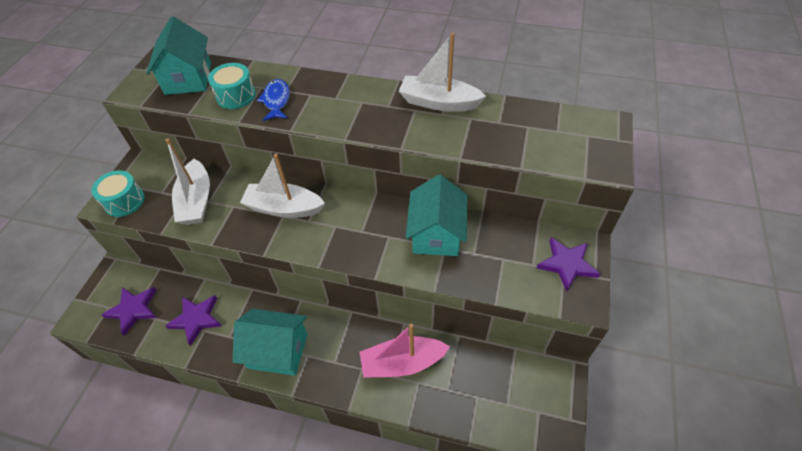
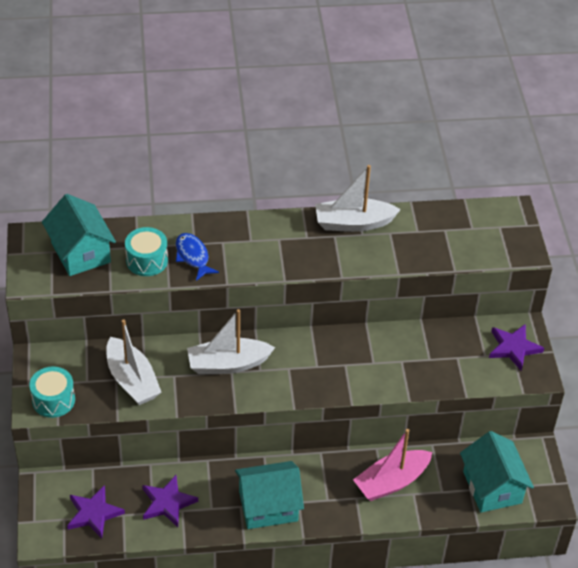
camera: 25 degrees left, 5 degrees down
turquoise house [406,175,468,256] -> turquoise house moved to [460,431,534,513]

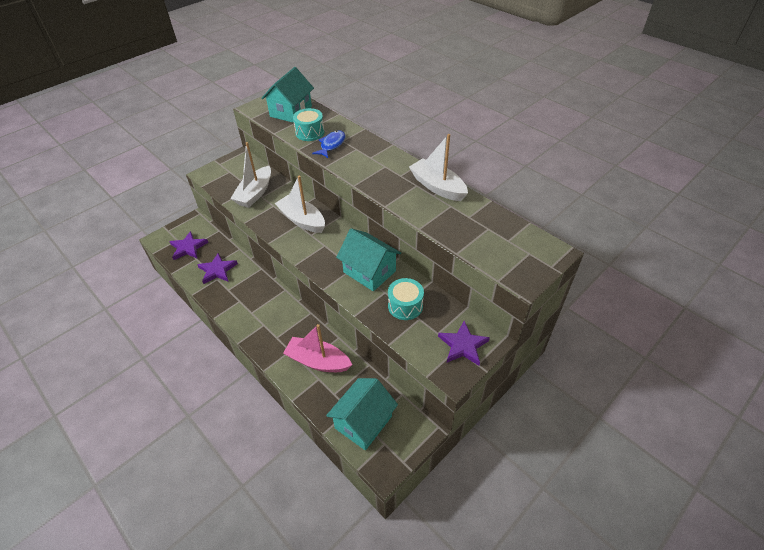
camera: 55 degrees right, 0 degrees up
turquoise drum [29,367,75,418] -> turquoise drum moved to [388,278,424,320]
turquoise house [235,461,304,529] -> turquoise house moved to [336,228,401,291]

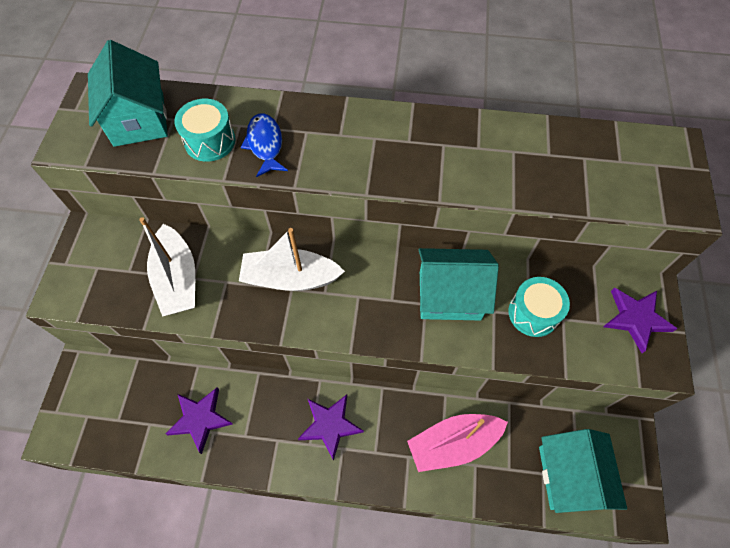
camera: 40 degrees left, 15 degrees up
purple star [169,231,208,260] -> purple star moved to [298,395,364,461]
white boat [409,134,468,201] -> none

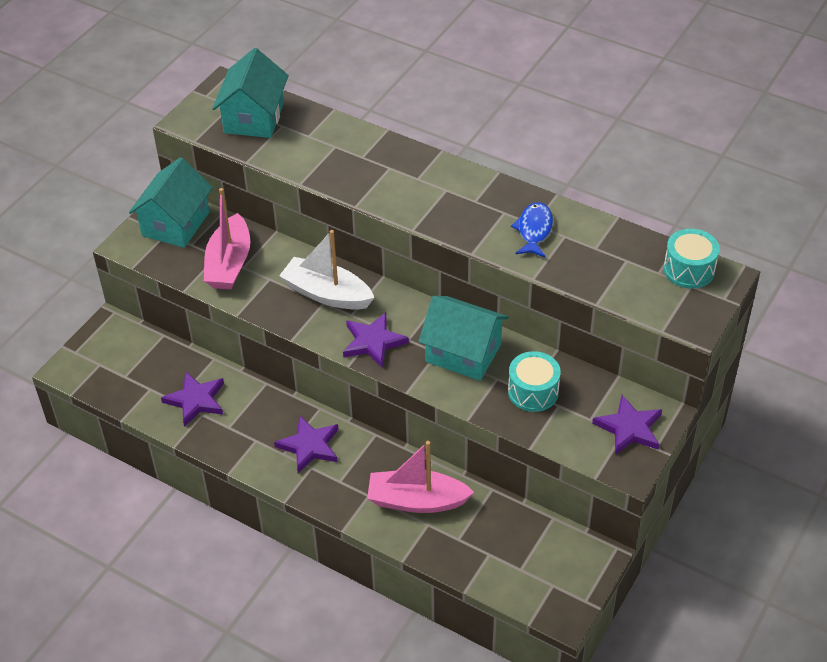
camera: 25 degrees right, 15 degrees down
white boat [139,217,195,317] -> pink boat [204,188,250,290]
turquoise drum [174,99,235,162] -> turquoise drum moved to [664,229,720,288]
blue fish [241,113,288,177] -> blue fish moved to [511,202,553,258]
turquoise house [539,429,627,513] -> turquoise house moved to [129,157,213,248]
none -> purple star [343,312,409,368]

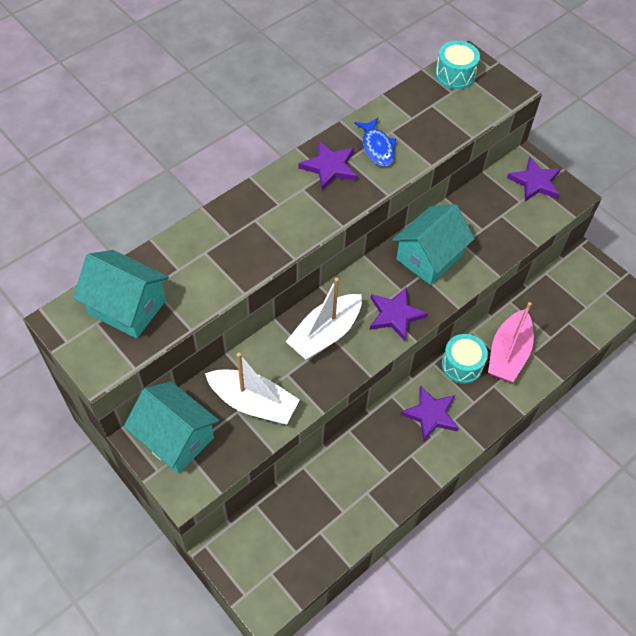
camera: 75 degrees left, 10 degrees up
purple star [161,372,224,427] -> purple star moved to [299,141,357,190]
pink boat [204,188,250,290] -> white boat [205,353,300,424]
turquoise drum [508,351,561,412] -> turquoise drum moved to [442,334,488,384]
blue fish [511,202,553,258] -> blue fish turned 135 degrees counterclockwise [354,118,396,166]

